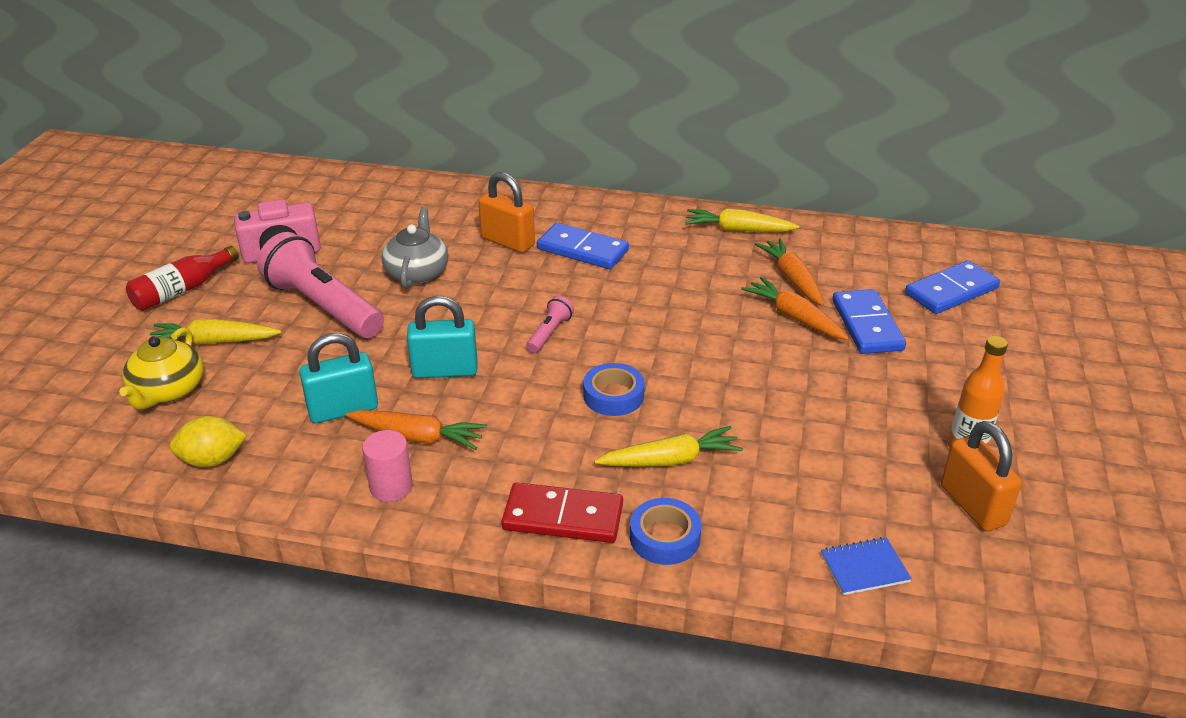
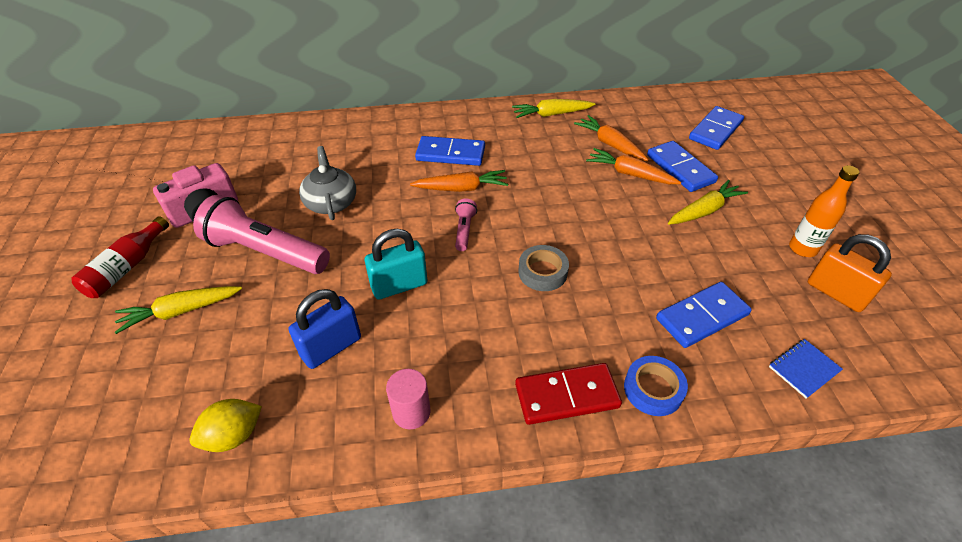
camera: 20 degrees left, 10 degrees up
yellow teapot [119,327,204,409] -> none
turquoise padlock [299,333,378,423] -> blue padlock [289,289,361,369]
orange carrot [345,410,487,450] -> orange carrot moved to [410,170,508,192]
orange padlock [478,172,535,253] -> none
blue tape [583,363,645,416] -> grey tape [518,245,569,291]
yellow carrot [594,426,743,467] -> yellow carrot moved to [668,180,748,225]
none -> blue domino [656,282,752,348]

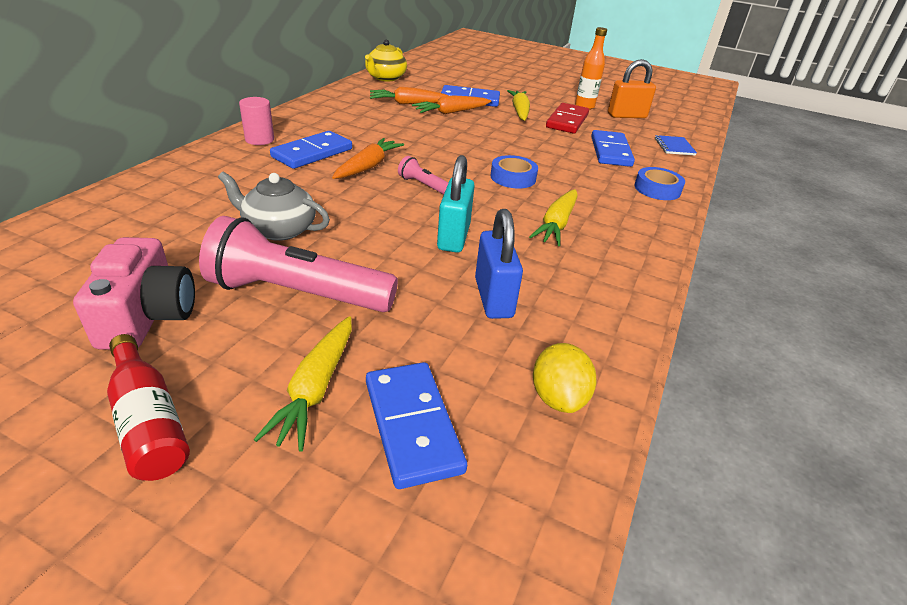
camera: 60 degrees left, 10 degrees down
pink flashlight [193,195,330,274] -> pink flashlight turned 45 degrees clockwise [199,216,398,312]
pink cylinder [386,369,430,429] -> pink cylinder moved to [239,97,274,145]
yellow carrot [512,99,595,118] -> yellow carrot moved to [529,189,578,246]
red domino [515,363,622,425] -> red domino moved to [546,103,589,134]
grey tape [518,245,569,291] -> blue tape [490,155,538,188]
blue domino [689,106,744,150] -> blue domino moved to [366,362,467,489]
none -> yellow teapot [365,39,407,81]

